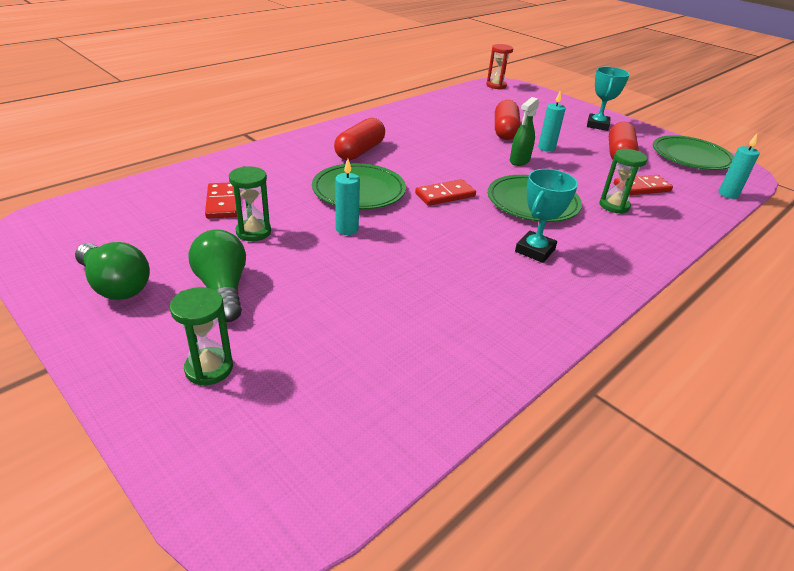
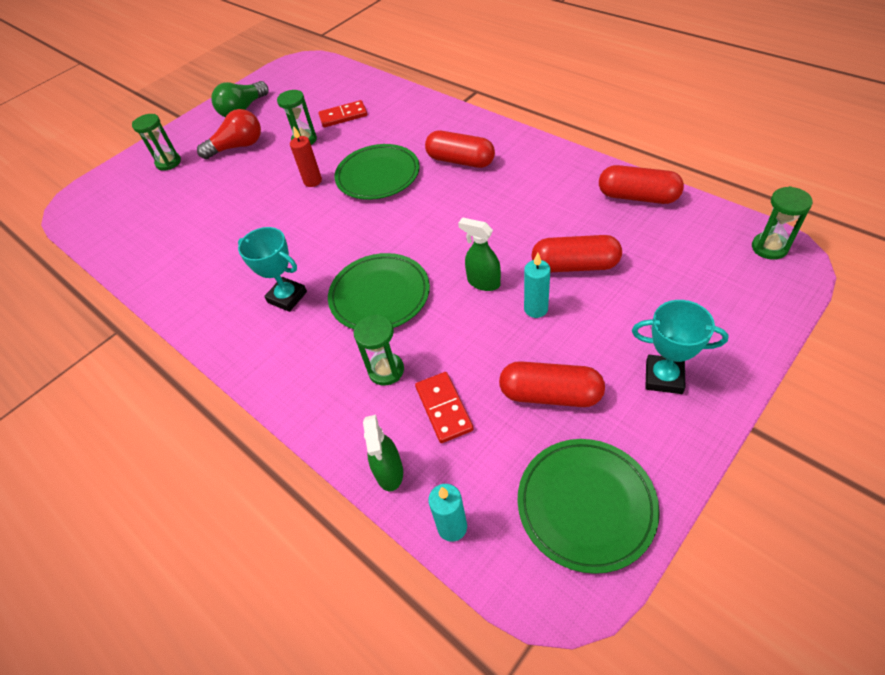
camera: 95 degrees right, 15 degrees up
green light bulb [188,229,246,322] -> red light bulb [197,109,261,159]
turquoise candle [335,159,360,235] -> red candle [290,127,322,187]
red domino [415,179,476,206] -> none
red hourglass [486,44,513,90] -> green hourglass [752,186,813,260]
none -> green spray bottle [363,415,403,491]
none -> red capsule [599,165,684,204]

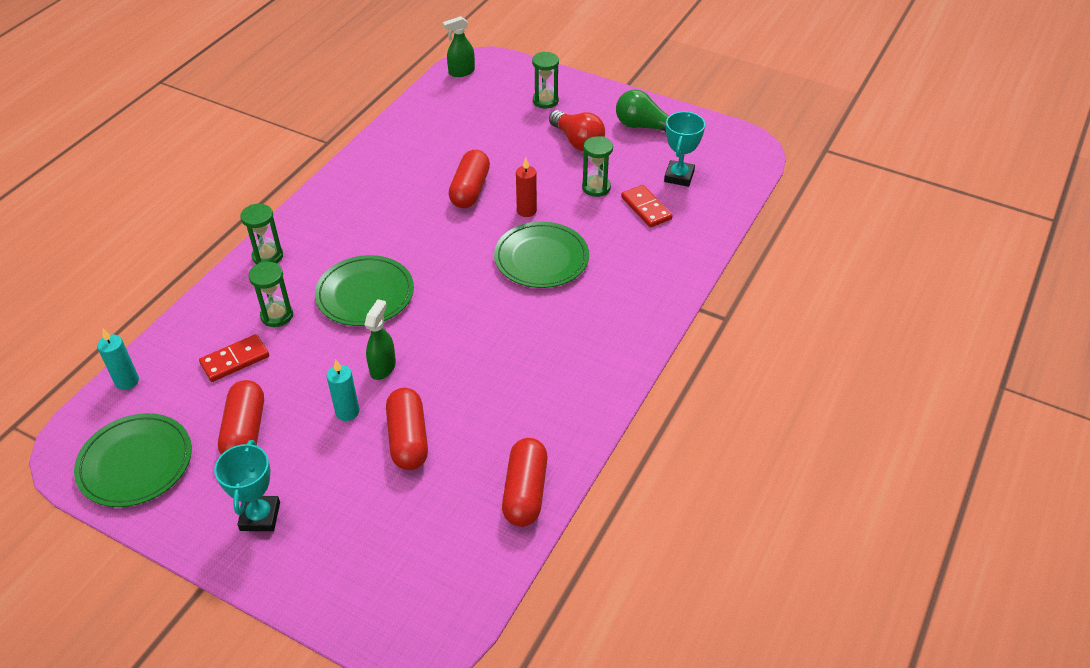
camera: 70 degrees right, 5 degrees down
turquoise trophy [238,227,307,312] -> turquoise trophy moved to [664,111,705,187]
green spray bottle [363,415,403,491] -> green spray bottle moved to [443,16,475,77]
red capsule [425,131,495,168] -> red capsule moved to [449,150,490,208]
green hourglass [752,186,813,260] -> green hourglass moved to [240,204,283,265]

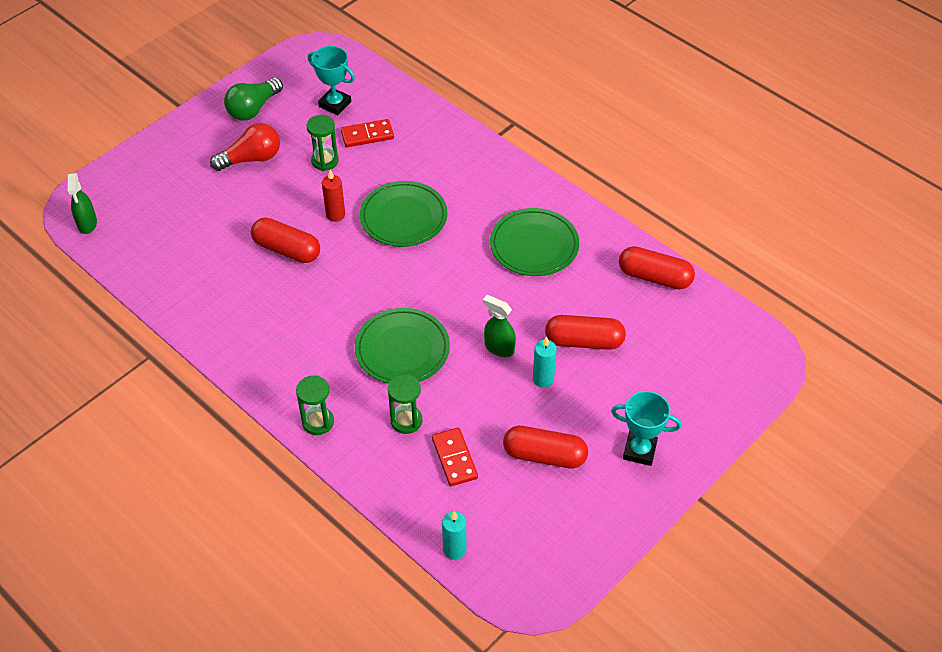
camera: 75 degrees left, 5 degrees up
green plate [74,413,192,507] -> green plate moved to [490,208,579,276]
green hourglass [532,52,559,108] -> none

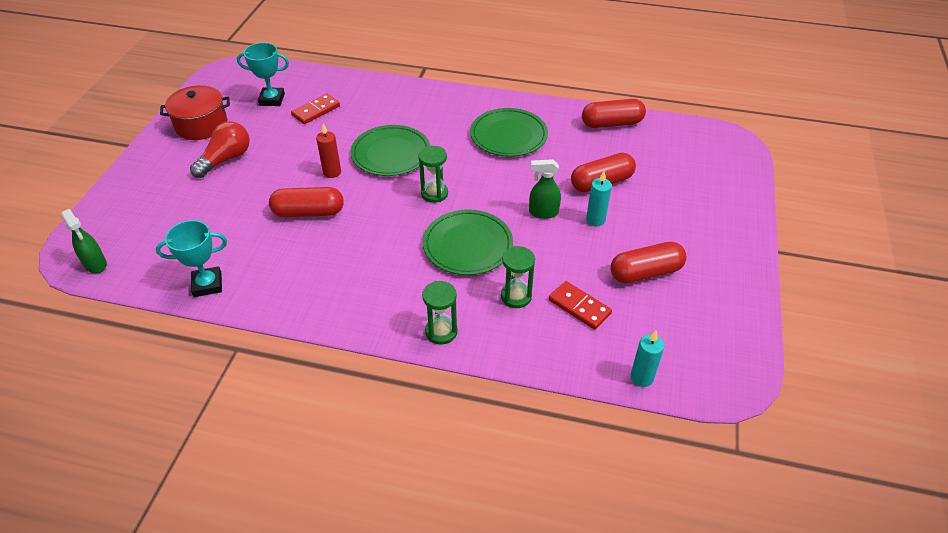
camera: 30 degrees left, 5 degrees down
green light bulb [224,77,283,121] -> red pot [160,85,230,140]
green hourglass [307,115,339,171] -> green hourglass moved to [418,146,448,203]
turquoise trophy [611,391,681,466] -> turquoise trophy moved to [156,220,227,297]

